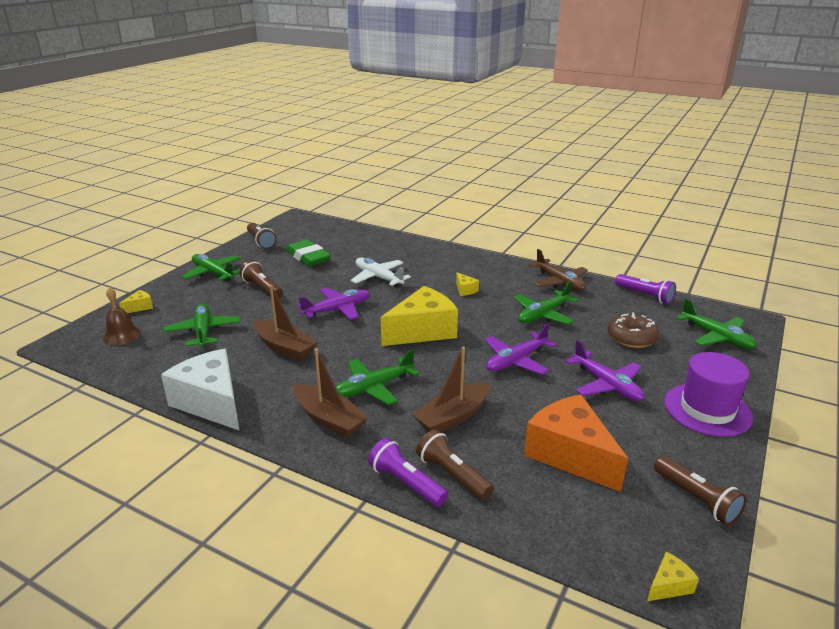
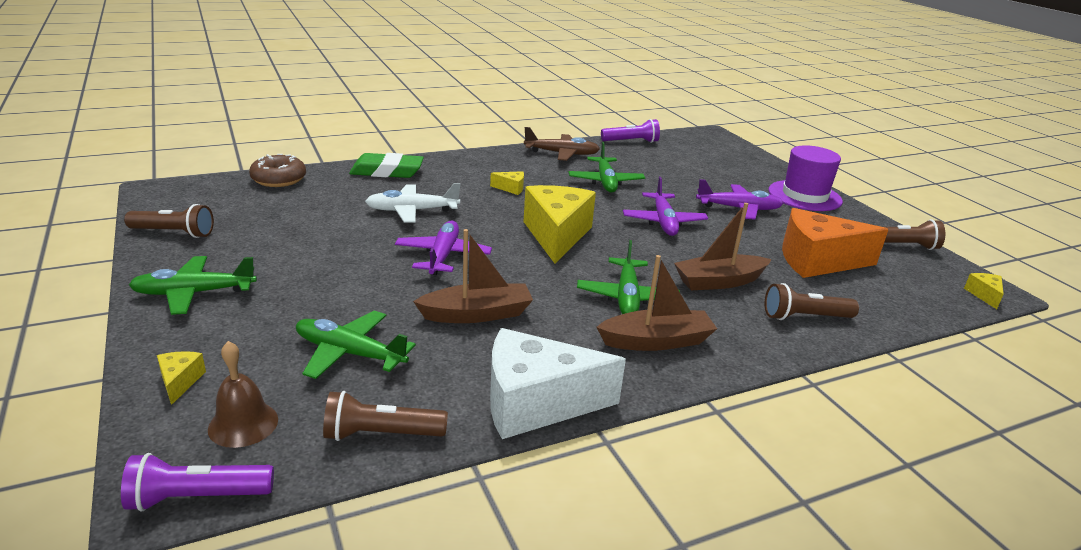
camera: 55 degrees left, 0 degrees up
brown flashlight [240,260,283,298] -> brown flashlight moved to [323,391,448,441]
green eraser [286,240,331,267] -> green eraser moved to [349,153,424,178]
purple flashlight [368,438,448,507] -> purple flashlight moved to [121,453,274,512]
brown boat [412,347,491,432] -> brown boat turned 75 degrees clockwise [674,203,772,290]
brown donut [607,312,659,348] -> brown donut moved to [249,154,306,187]
green plane [676,298,757,349] -> none

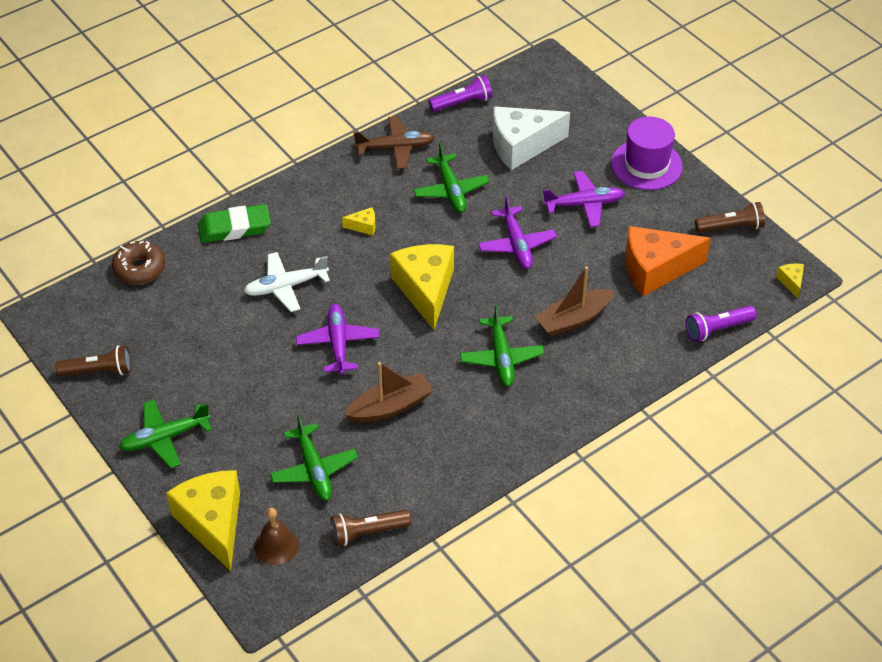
camera: 10 degrees left, 20 degrees up
purple flashlight [121,453,274,512] -> purple flashlight moved to [686,306,757,342]
yellow cheese [157,351,206,405] -> yellow cheese [166,470,240,571], size x2.42
green plane [296,311,416,379] -> green plane turned 120 degrees counterclockwise [270,414,358,501]
white cheese [490,328,626,439] -> white cheese moved to [493,106,570,170]
brown boat [596,255,717,351] -> none
brown flashlight [765,283,859,320] -> none

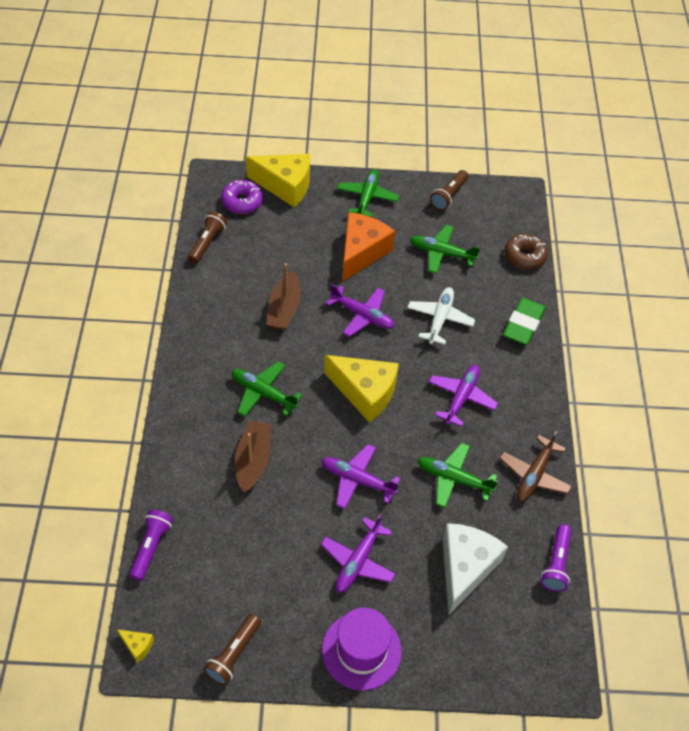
camera: 125 degrees right, 5 degrees up
brown bell [254,508,298,565] -> purple donut [221,180,263,214]
green plane [270,414,358,501] -> green plane moved to [410,225,480,274]
yellow cheese [342,207,376,235] -> purple plane [429,365,498,427]
orange cheese [625,226,711,296] -> orange cheese moved to [342,212,395,282]

